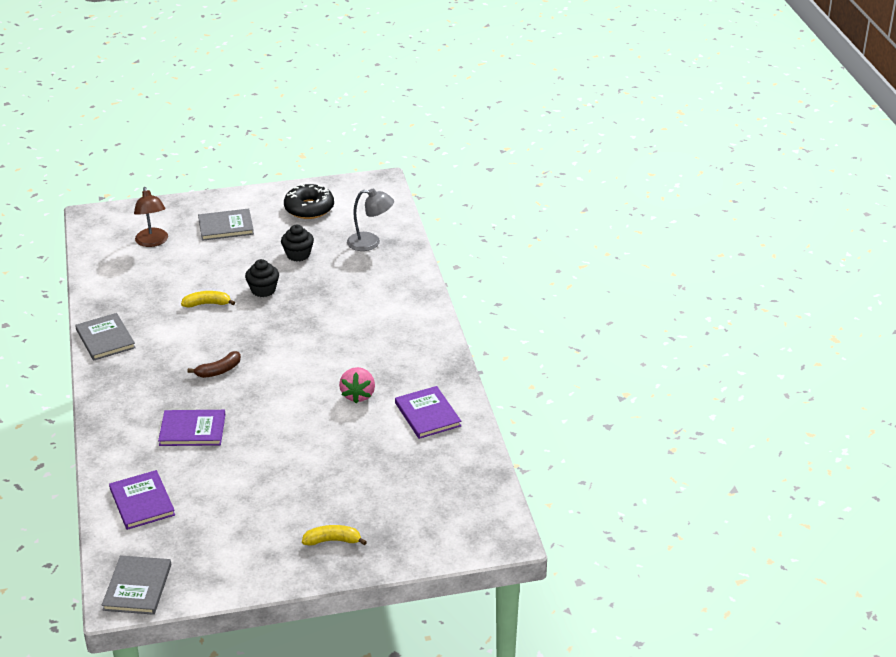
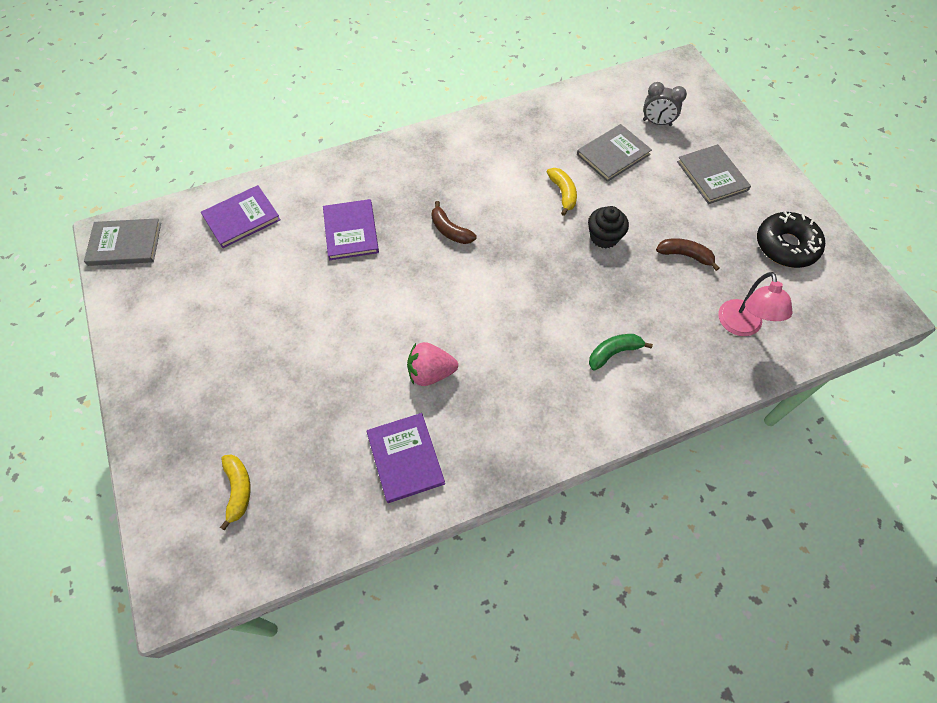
camera: 80 degrees right, 25 degrees up
grey book [75,313,136,361] -> grey book moved to [577,124,652,182]
brown lamp [134,187,168,247] -> grey clock [643,82,687,126]
black cupcake [281,225,314,261] -> brown banana [656,238,720,271]
yellow banana [302,525,367,546] -> yellow banana moved to [220,454,251,531]
grey lamp [347,189,394,251] -> pink lamp [718,272,793,336]
purple book [395,386,461,439] -> purple book turned 75 degrees counterclockwise [367,413,445,503]
none -> green banana [589,334,653,371]

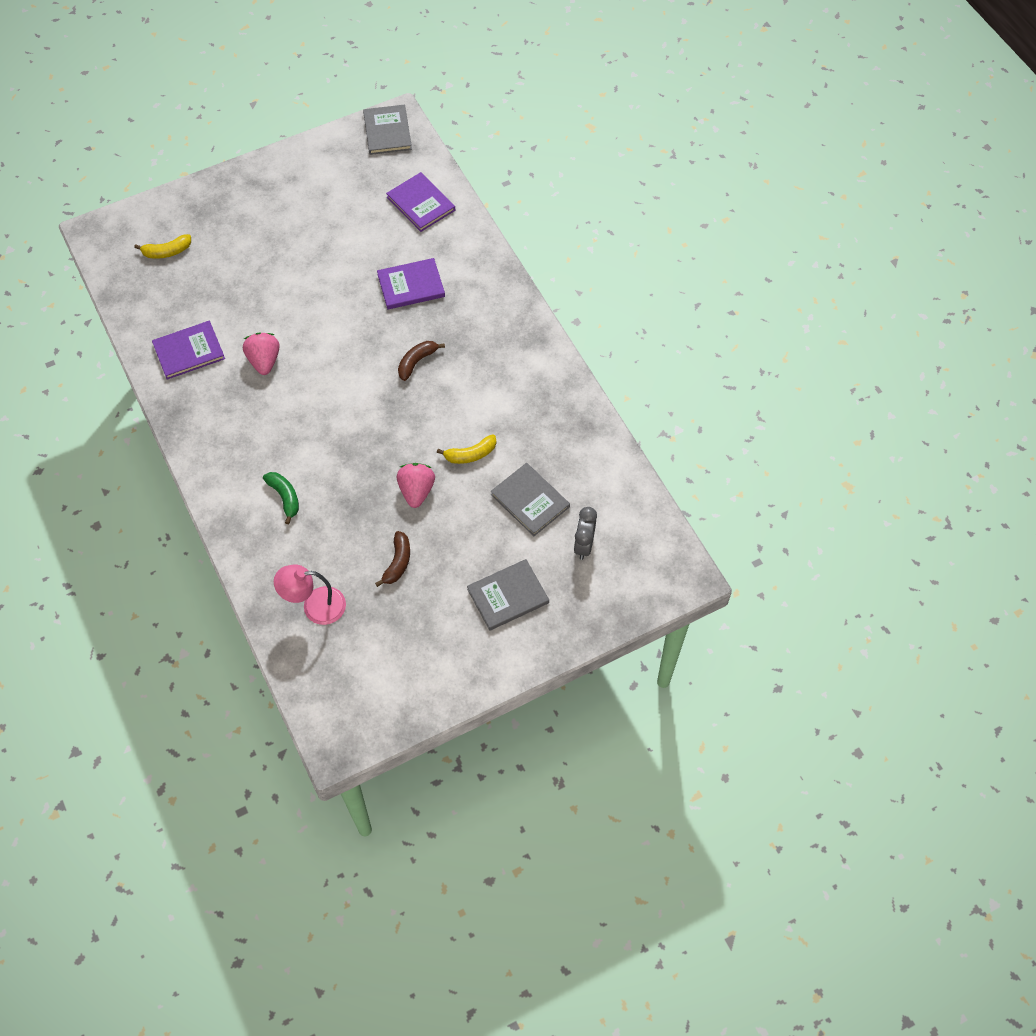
camera: 85 degrees right, 0 degrees up
black cupcake [588,206,629,249] -> pink strawberry [397,463,435,508]
black donut [757,211,825,268] -> none

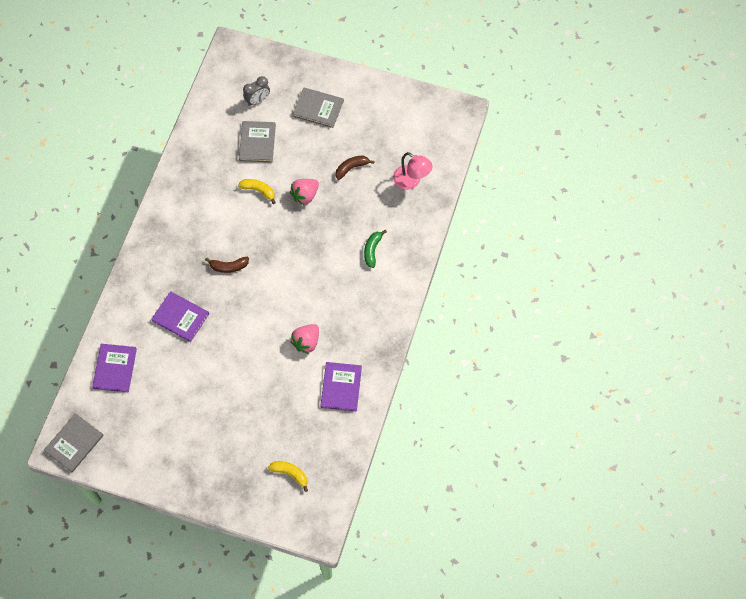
camera: 135 degrees left, 5 degrees up
purple book [152,321,225,380] -> purple book turned 75 degrees clockwise [320,362,362,411]

